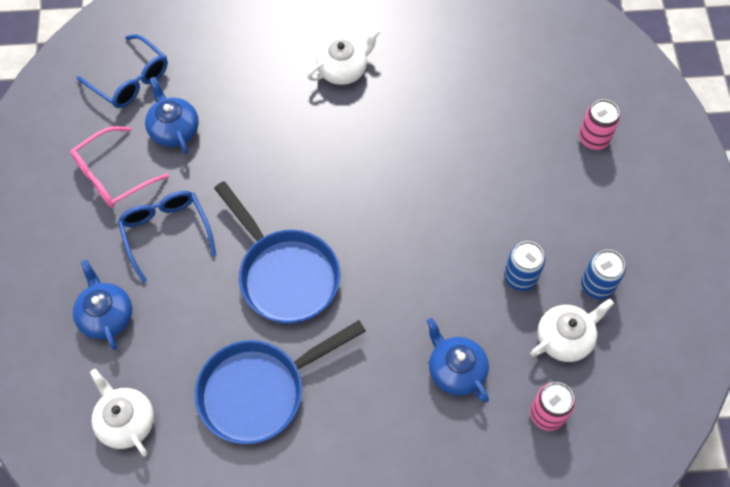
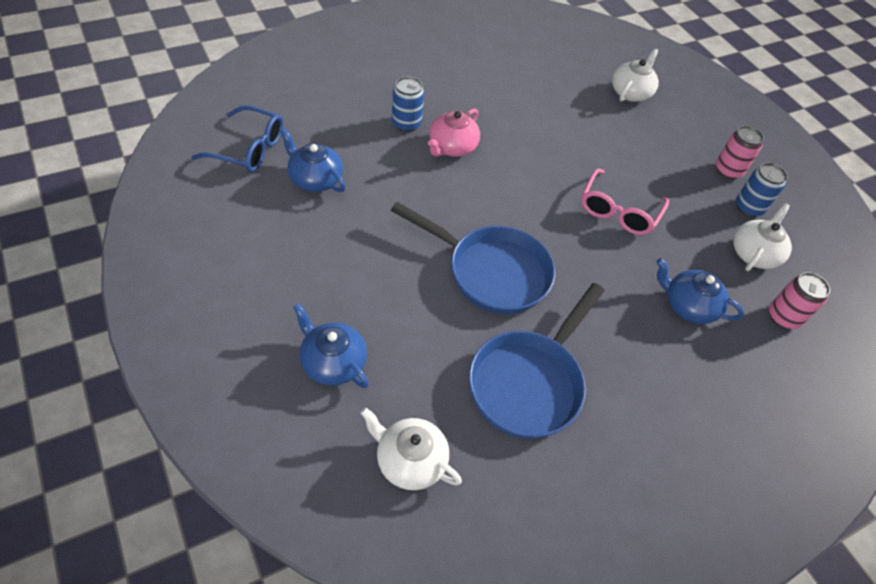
camera: 30 degrees left, 10 degrees down
pink glasses [71,126,169,208] -> pink glasses moved to [581,169,669,235]
blue glasses [118,191,216,283] -> none
white teapot [307,29,380,85] -> white teapot moved to [612,48,659,102]
blue can [504,241,545,291] -> blue can moved to [392,77,424,132]
pink can [579,99,620,150] -> pink can moved to [716,126,764,179]
none -> pink teapot [428,108,480,157]

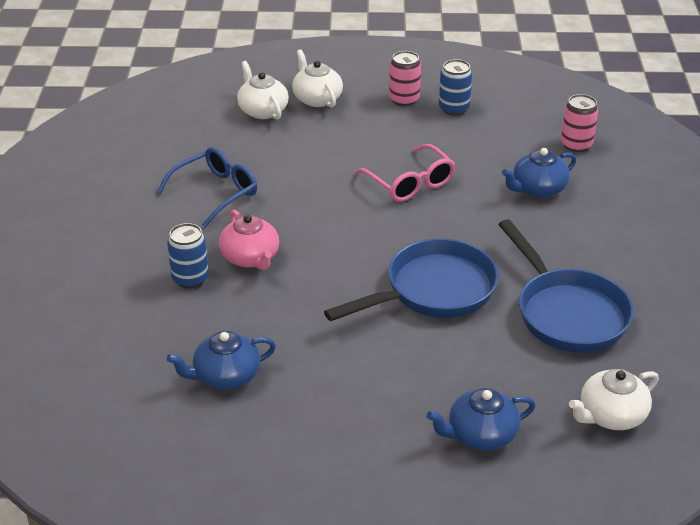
camera: 55 degrees left, 15 degrees down
blue glasses [192,105,283,172] -> blue glasses moved to [157,147,257,227]
white teapot [733,203,792,271] -> white teapot moved to [292,49,343,108]

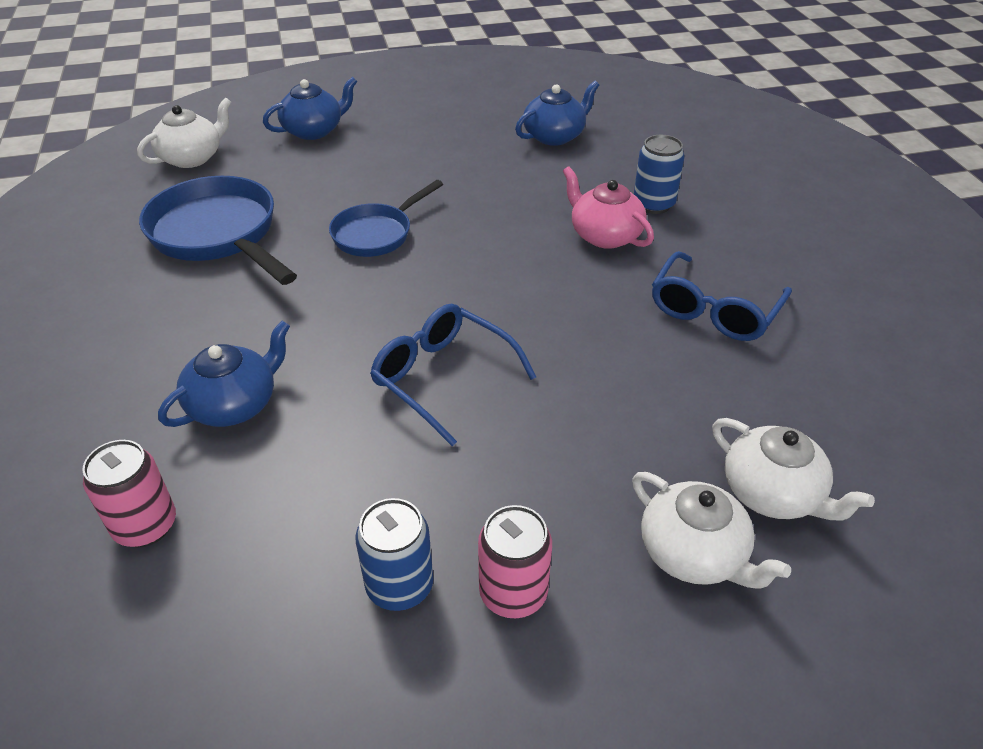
camera: 165 degrees right, 5 degrees up
blue pan [324,238,499,321] -> blue pan [329,180,443,257], size x0.61
pink glasses [354,144,456,202] -> blue glasses [370,304,536,446]

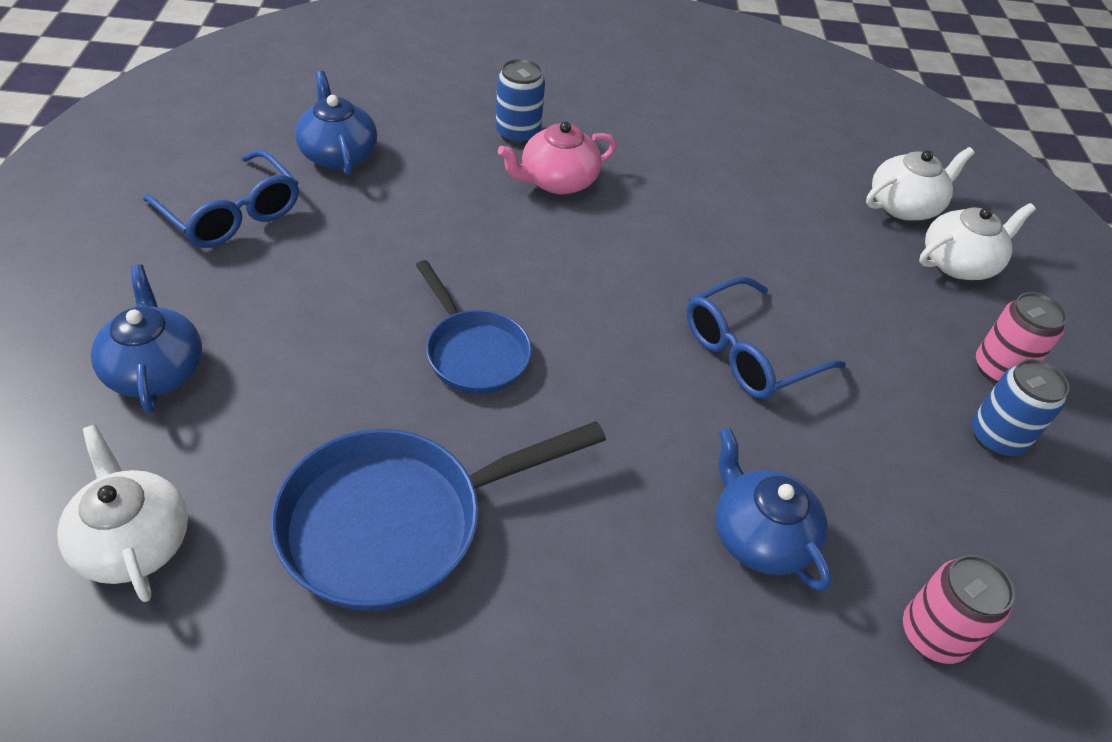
camera: 80 degrees left, 5 degrees up
blue glasses [652,251,792,341] -> blue glasses moved to [143,149,299,248]

